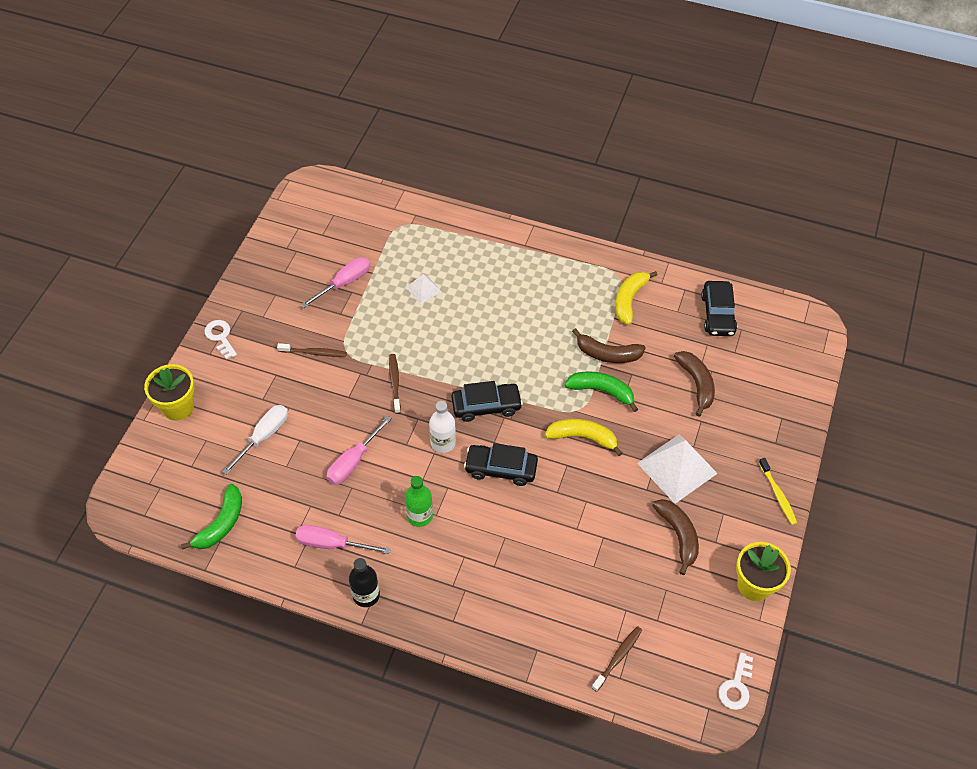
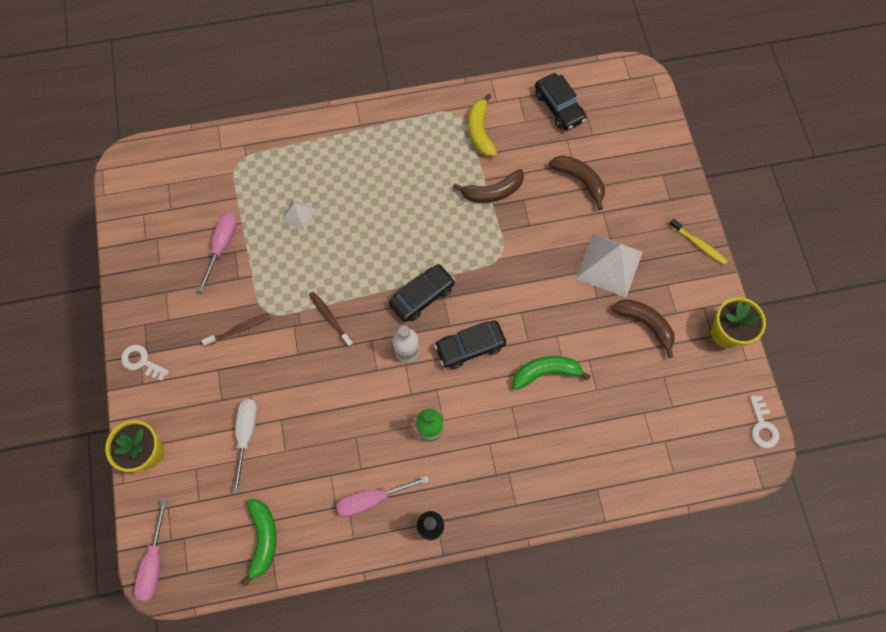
camera: 30 degrees left, 15 degrees up
pink screwdriver [327,416,392,485] -> pink screwdriver moved to [134,499,167,601]
yellow banana [545,419,623,456] -> none
green banana [565,371,638,412] -> green banana moved to [513,356,591,390]
brown toothbrush [591,626,642,692] -> none

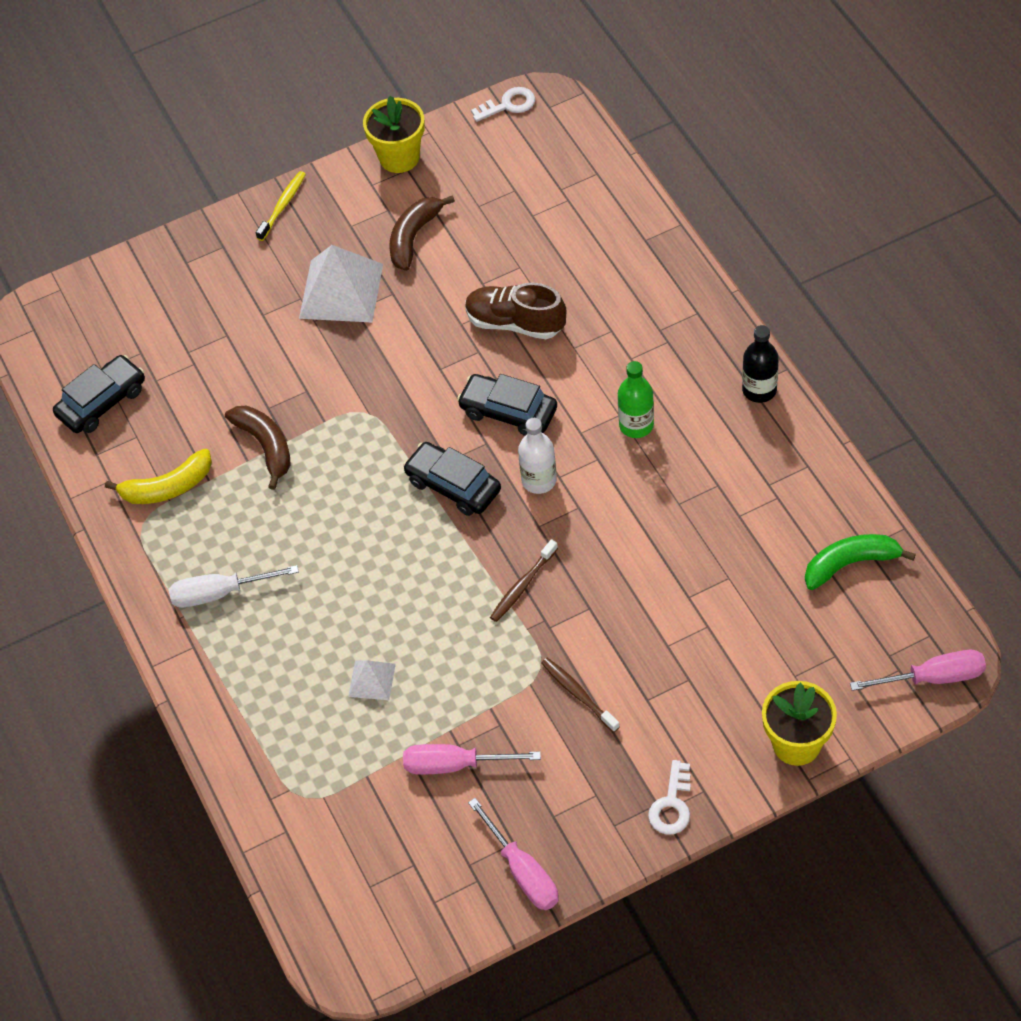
camera: 100 degrees left, 15 degrees down
white screwdriver [233,399,257,493] -> white screwdriver moved to [169,565,299,608]
pink screwdriver [337,476,429,517] -> pink screwdriver moved to [468,798,559,910]
black car [434,320,506,369] -> black car turned 150 degrees clockwise [457,374,557,436]
green banana [513,356,591,390] -> brown shoe [465,283,566,339]
brown banana [549,156,605,210] -> none

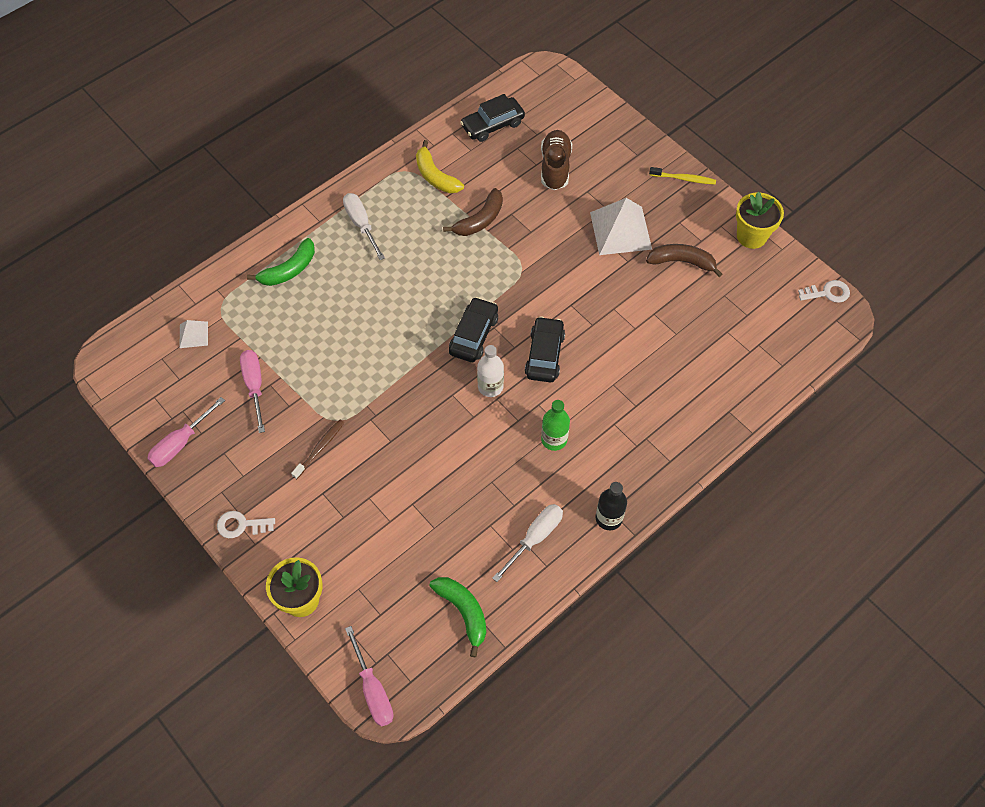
camera: 70 degrees right, 5 degrees up
black car [53,355,145,433] -> black car turned 120 degrees clockwise [460,94,525,142]
white pyramid [348,660,396,700] -> white pyramid moved to [179,320,208,348]
brown shoe [465,283,566,339] -> brown shoe moved to [541,130,572,190]
white key [471,87,535,122] -> white key turned 60 degrees counterclockwise [798,280,850,303]
brown toothbrush [490,539,558,622] -> none
none -> green banana [247,238,315,286]
none -> white screwdriver [492,504,563,582]

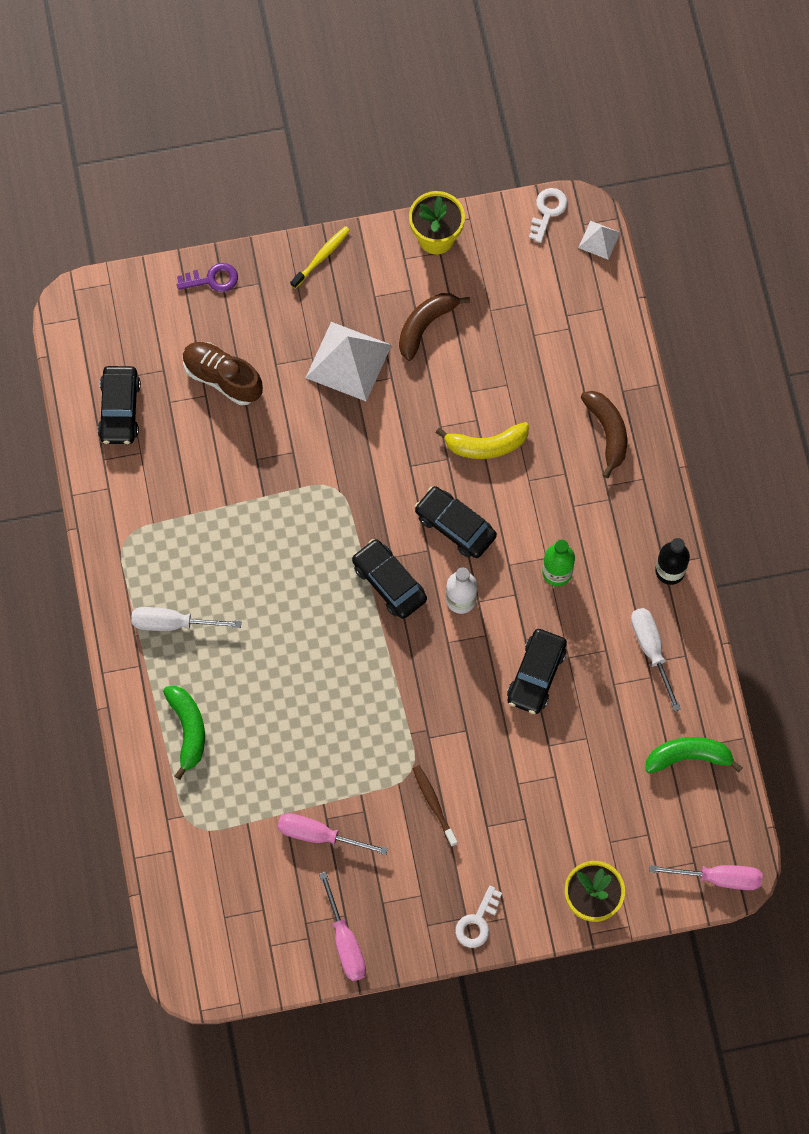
camera: 60 degrees left, 10 degrees up
white pyramid [179,320,208,348] -> white pyramid moved to [578,221,621,260]
yellow banana [416,140,464,193] -> yellow banana moved to [435,422,529,459]
brown banana [443,188,503,236] -> brown banana moved to [581,391,627,478]
none -> purple key [177,263,238,292]
none -> black car [507,629,567,714]

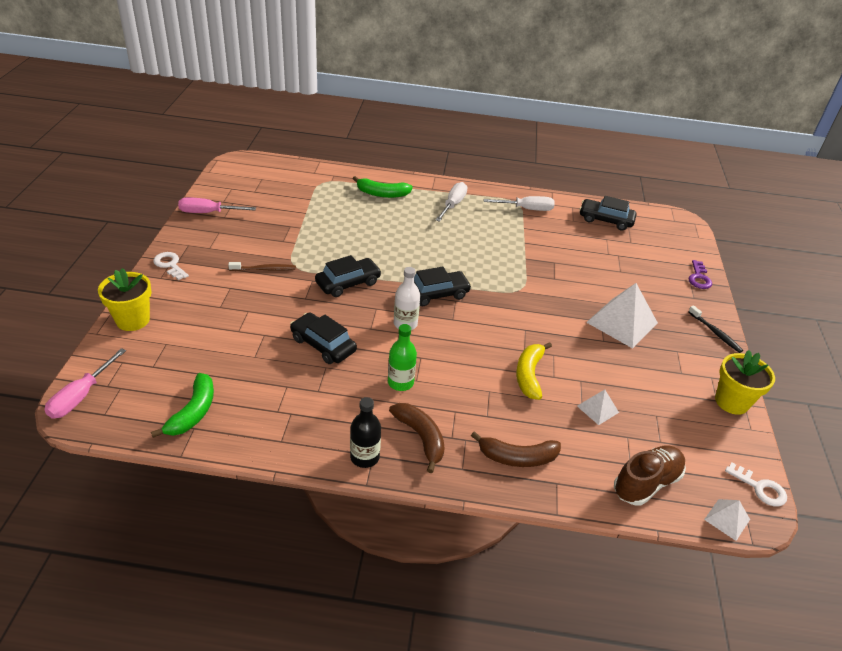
camera: 105 degrees right, 30 degrees down
brown shoe [183,342,263,405] -> brown shoe moved to [614,446,686,506]
pink screwdriver [278,813,388,855] -> none
yellow toothbrush [290,226,350,289] -> black toothbrush [688,305,743,353]
brown banana [399,293,470,361] -> brown banana moved to [389,403,445,473]
black car [415,486,497,558] -> black car moved to [315,255,382,297]
white screwdriver [631,608,681,712] -> white screwdriver moved to [483,196,555,211]
none -> white pyramid [577,390,619,425]

